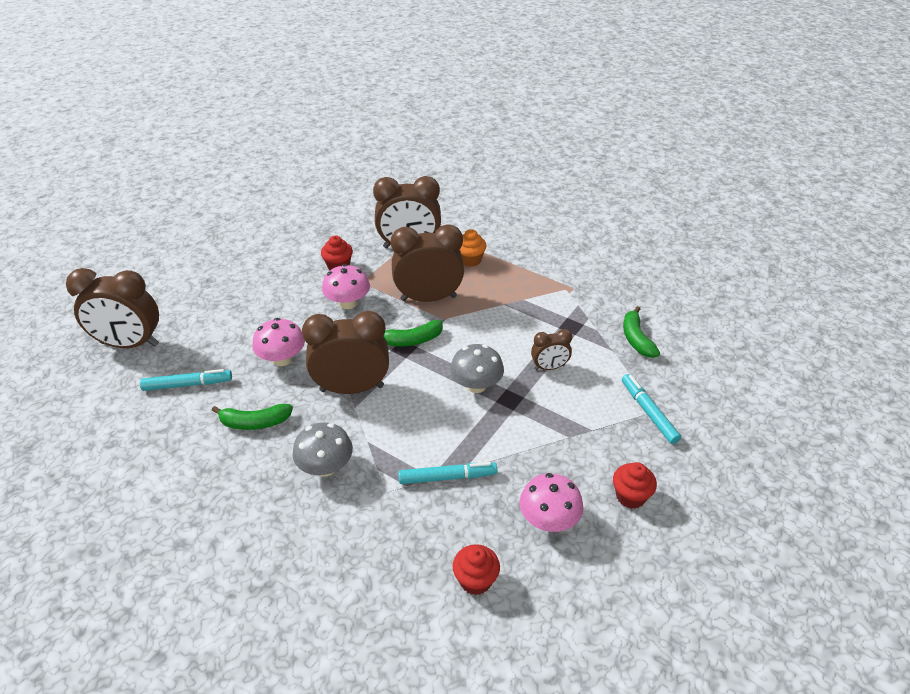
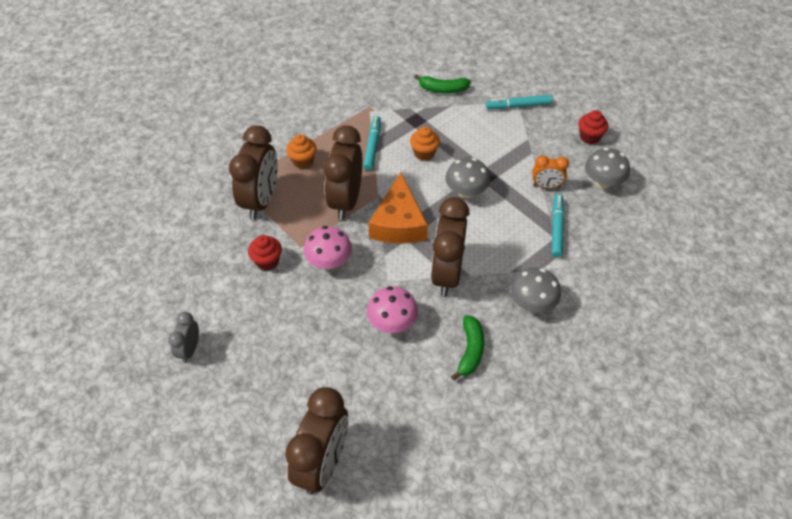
camera: 75 degrees left, 10 degrees up
turquoise marker [140,369,232,391] -> turquoise marker moved to [363,116,381,171]
green banana [384,320,443,346] -> orange cheese [368,172,428,244]
red cupcake [452,544,500,595] -> none
pink mushroom [519,473,583,532] -> grey mushroom [585,147,630,189]
brown clock [531,329,572,370] -> none
none -> grey clock [168,312,199,363]
none -> orange cupcake [410,126,440,161]
none -> orange clock [532,155,569,189]

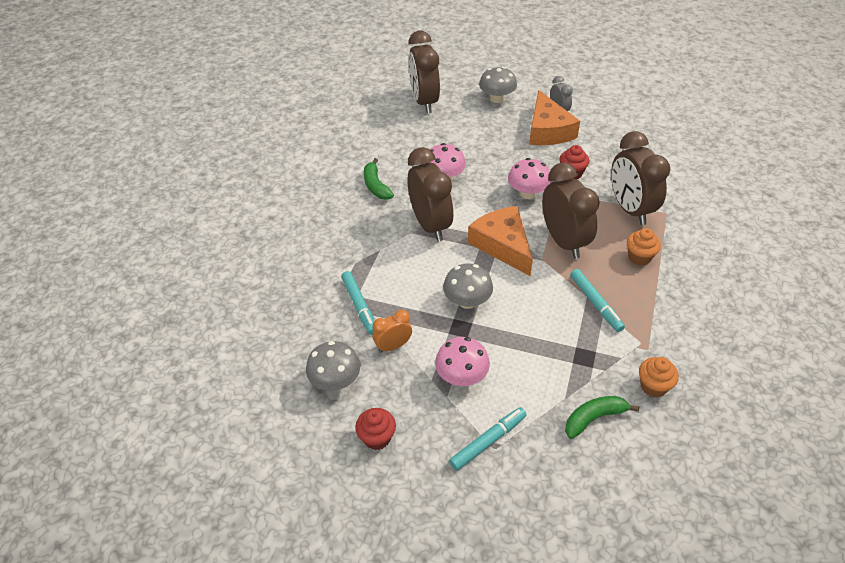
camera: 150 degrees right, 5 degrees down
orange cupcake [410,126,440,161] -> orange cupcake moved to [639,357,679,398]
grey mushroom [510,267,561,313] -> grey mushroom moved to [479,67,517,103]
none -> pink mushroom [435,337,490,386]
none -> orange cheese [529,90,580,145]

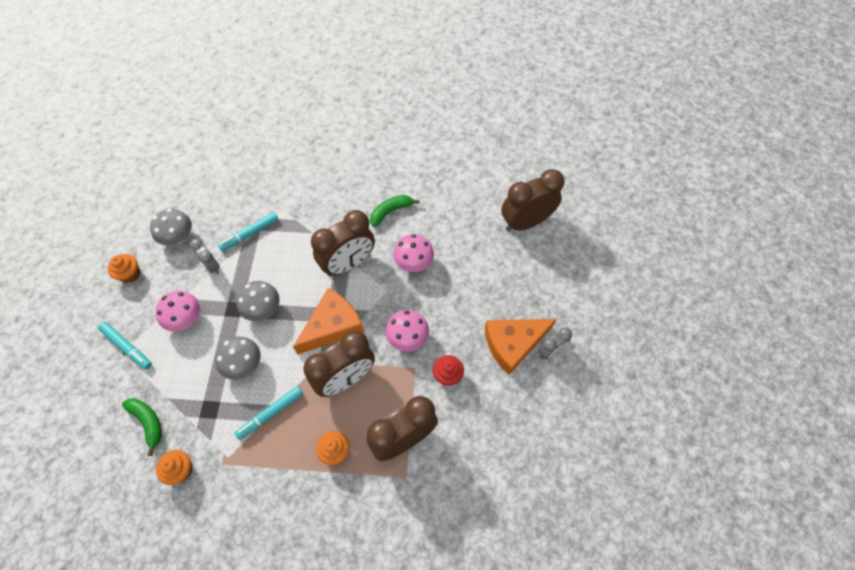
camera: 75 degrees right, 15 degrees up
red cupcake [355,408,396,450] -> orange cupcake [108,254,141,283]
orange clock [372,310,412,352] -> grey clock [190,239,220,274]
grey mushroom [479,67,517,103] -> grey mushroom moved to [215,336,261,380]

